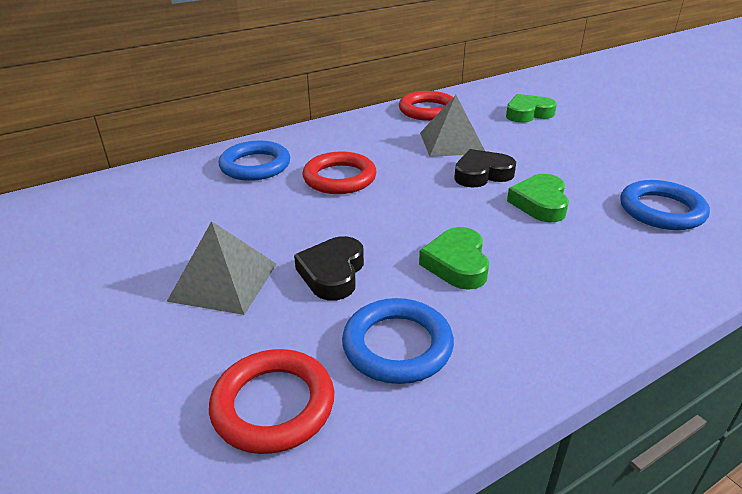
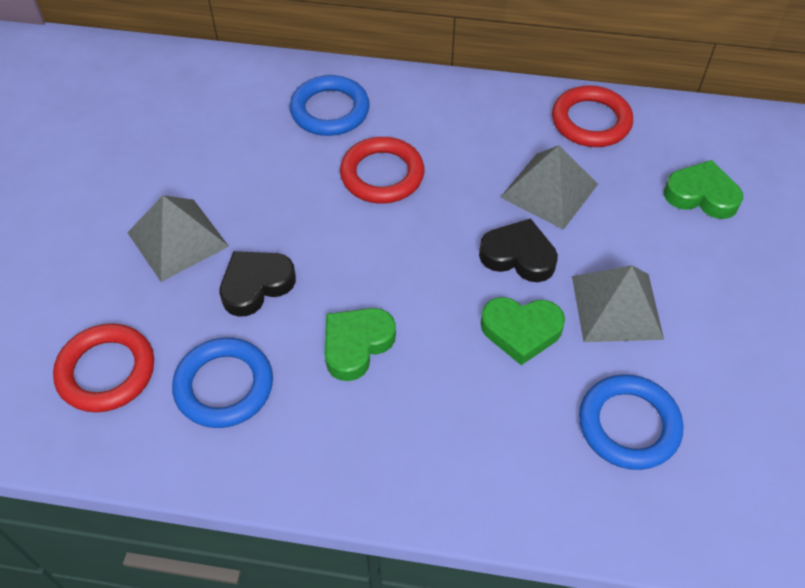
camera: 40 degrees right, 20 degrees up
green heart [507,174,569,222] -> green heart turned 135 degrees counterclockwise [480,297,565,365]
none -> grey pyramid [572,265,664,342]

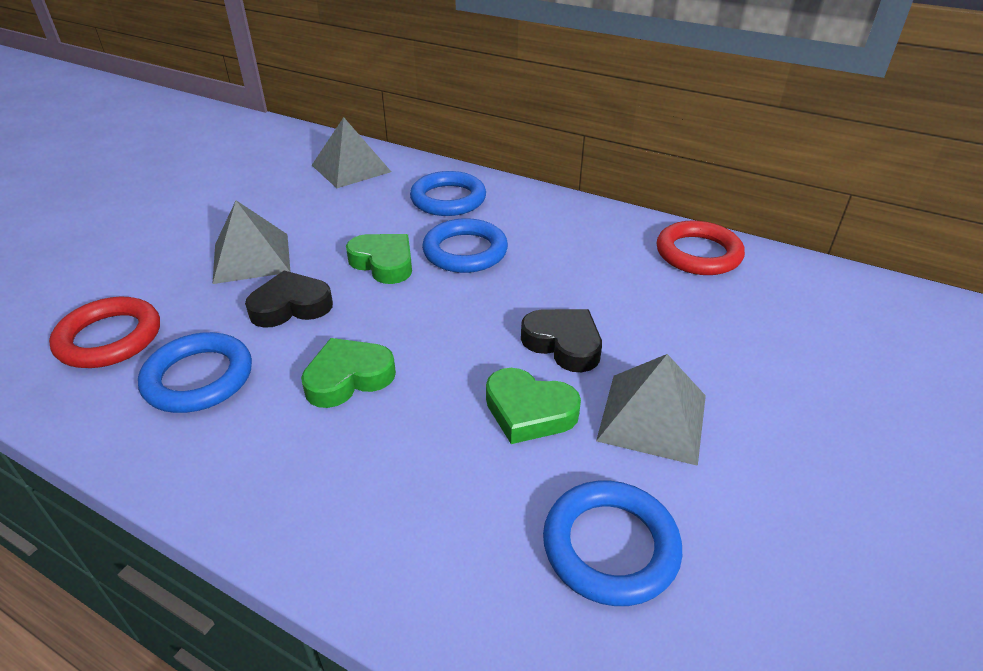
camera: 20 degrees right, 15 degrees down
red ring [340,137,424,204] -> blue ring [422,218,508,273]
grey pyramid [500,145,598,230] -> grey pyramid moved to [312,117,391,188]
green heart [664,160,743,219] -> green heart moved to [346,234,412,284]

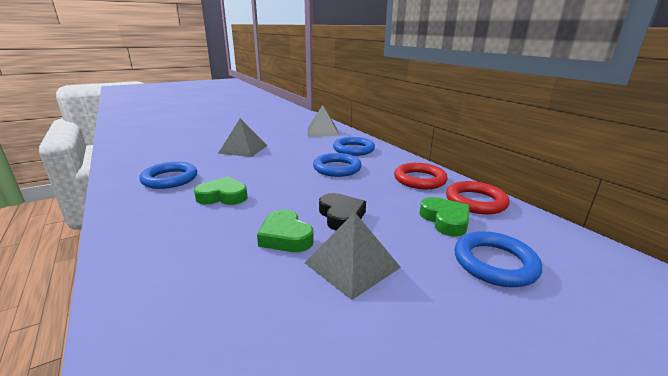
camera: 30 degrees right, 15 degrees down
red ring [49,297,160,368] -> red ring moved to [394,163,448,189]
black heart [245,270,333,328] -> none
green heart [346,234,412,284] -> green heart moved to [420,197,470,237]
blue ring [543,480,682,606] -> blue ring moved to [455,231,542,287]

